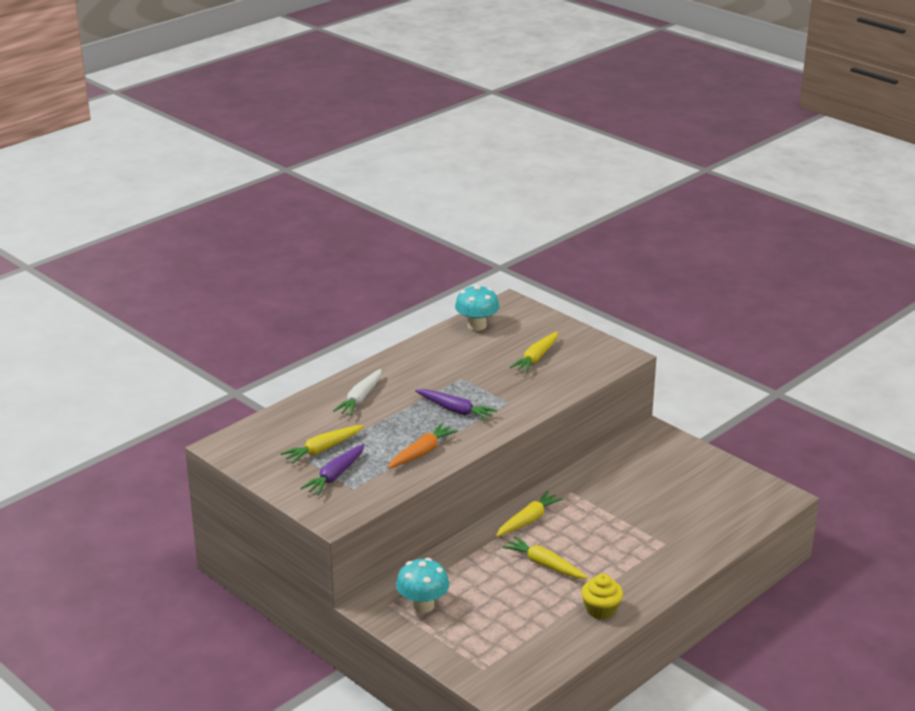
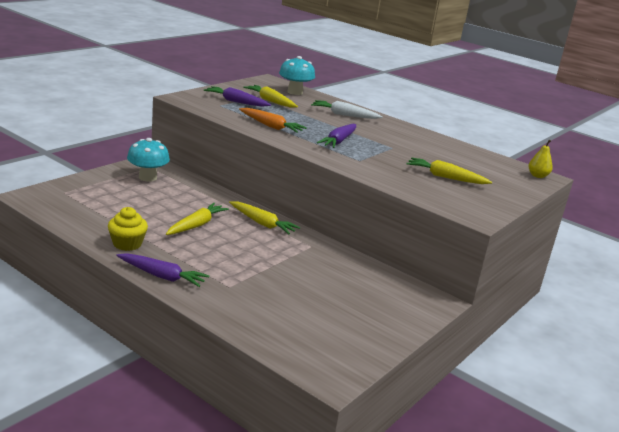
camera: 80 degrees right, 5 degrees down
turquoise mushroom [455,284,499,331] -> turquoise mushroom moved to [279,56,315,95]
none -> purple carrot [116,253,209,287]
none -> yellow pear [528,140,553,178]

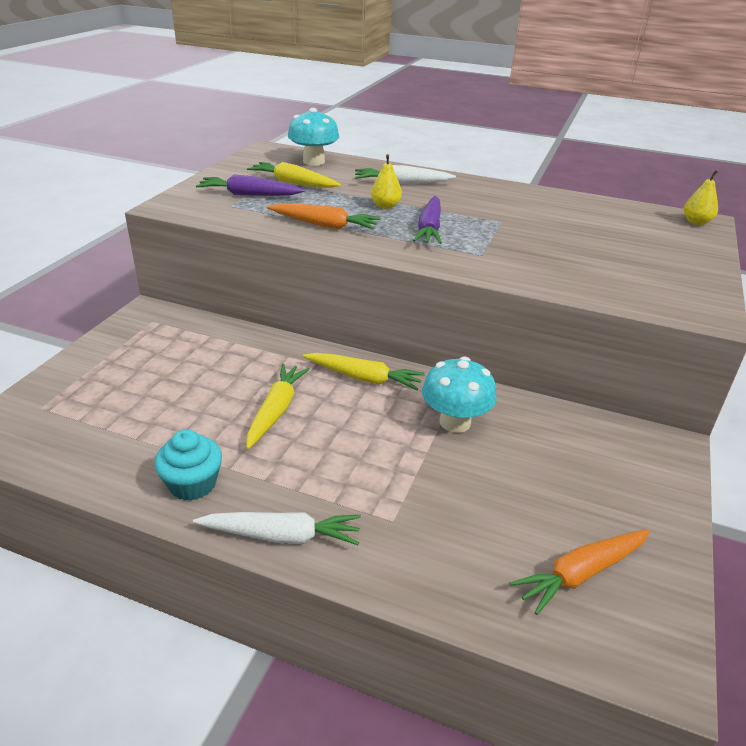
camera: 15 degrees left, 10 degrees up
yellow cupcake [108,207,148,251] -> turquoise cupcake [155,429,222,501]
purple carrot [116,253,209,287] -> white carrot [193,512,361,545]
turquoise mushroom [127,138,170,182] -> turquoise mushroom moved to [422,357,497,433]
yellow carrot [406,158,492,184] -> none
none -> yellow pear [371,154,402,209]
none -> orange carrot [510,529,650,615]

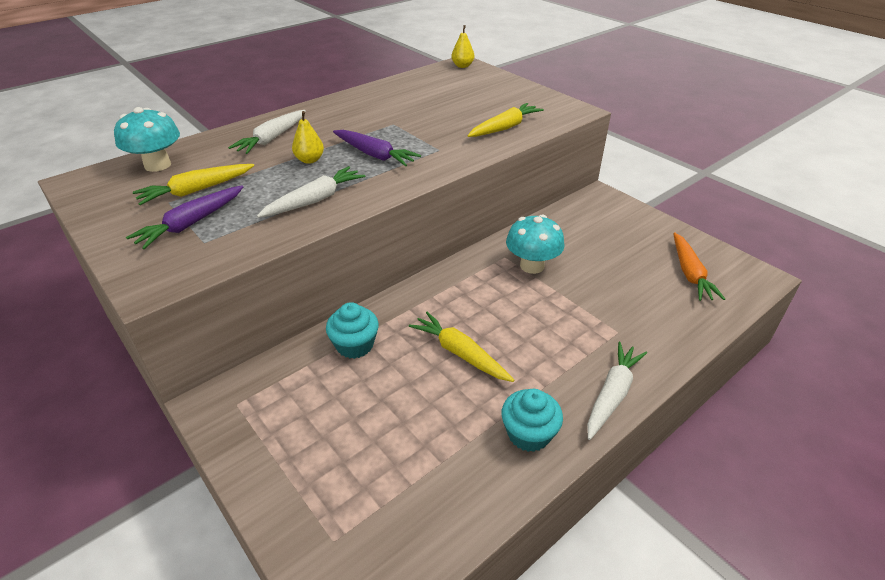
camera: 60 degrees left, 5 degrees up
orange carrot [267,203,381,230] -> white carrot [257,166,365,218]
yellow carrot [303,353,425,390] -> yellow carrot moved to [468,103,544,137]
none -> turquoise cupcake [326,302,379,359]

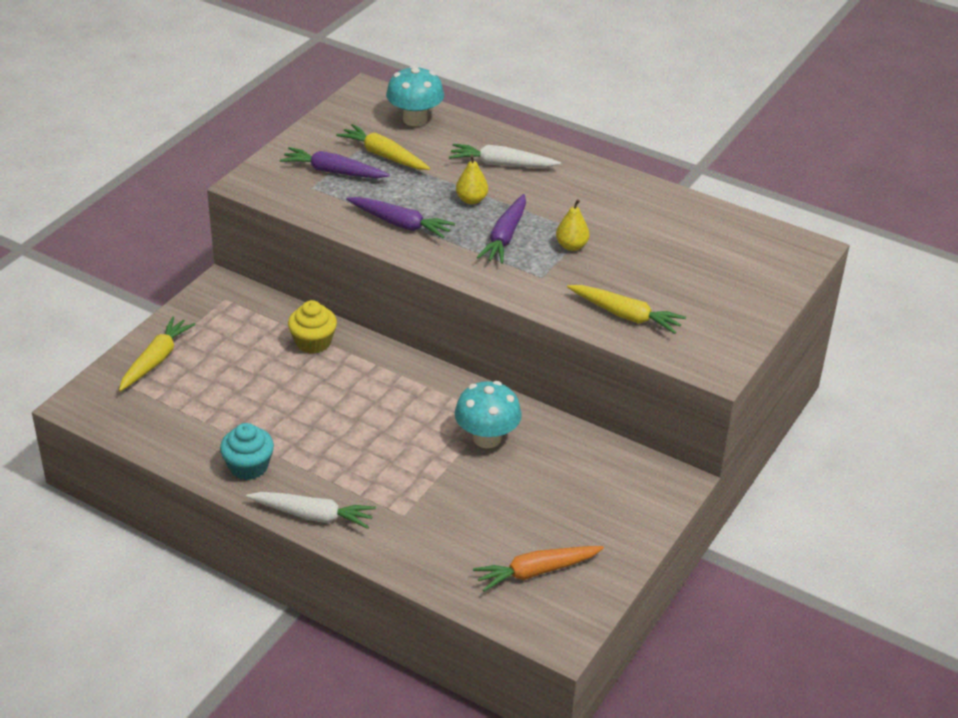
camera: 70 degrees right, 0 degrees up
white carrot [257,166,365,218] -> purple carrot [346,197,455,239]
turquoise cupcake [326,302,379,359] -> yellow cupcake [288,300,337,354]
yellow carrot [409,312,514,382] -> yellow carrot moved to [119,316,195,391]
yellow pear [451,25,474,68] -> yellow pear moved to [556,199,590,251]

